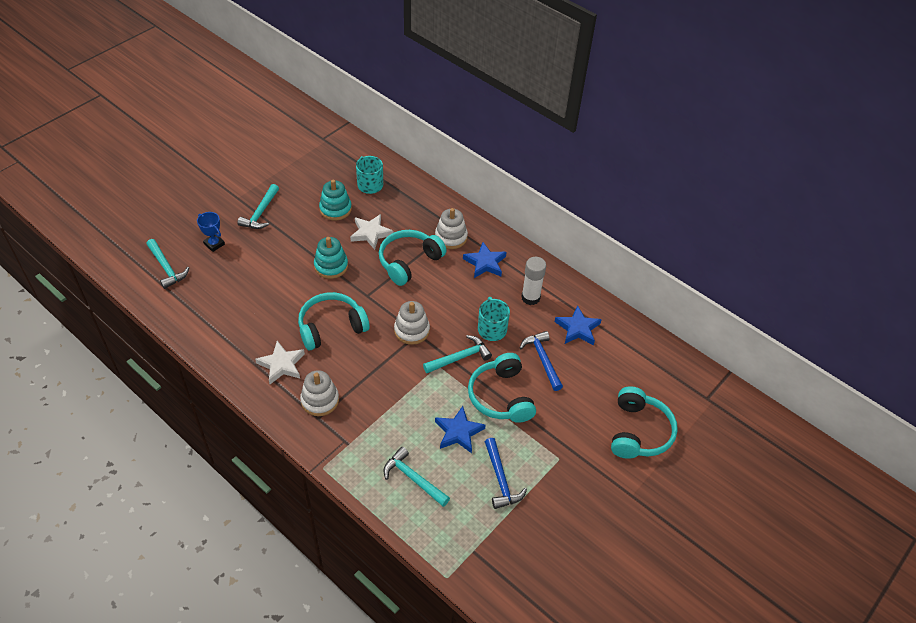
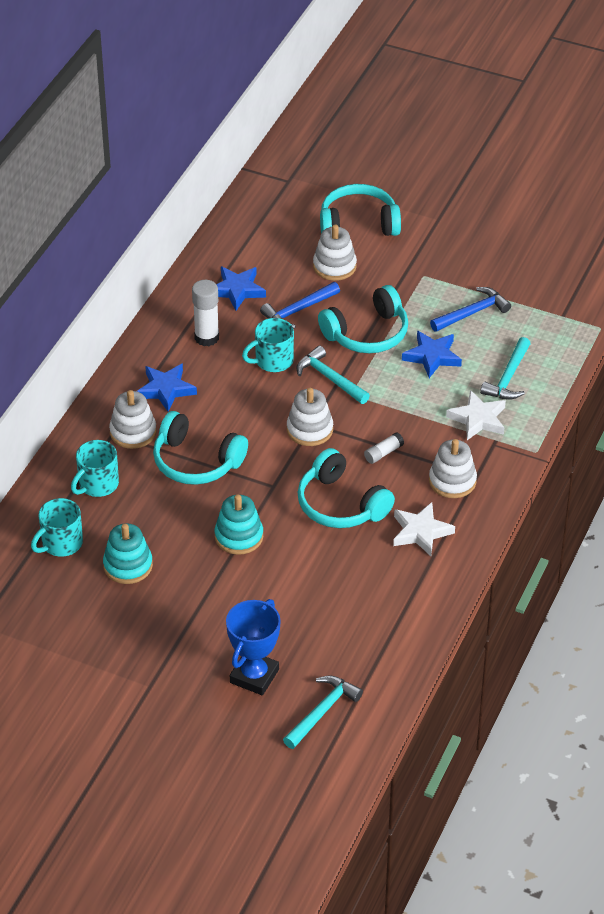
camera: 105 degrees left, 5 degrees down
blue trophy [197,212,225,252] -> blue trophy [226,599,280,695], size x1.60
turquoise hammer [237,184,279,229] -> none
white star [350,214,393,250] -> white star moved to [446,390,506,440]
none -> turquoise mug [71,440,119,497]
none -> white stacking toy [313,224,357,281]
none -> white glue stick [364,432,404,464]

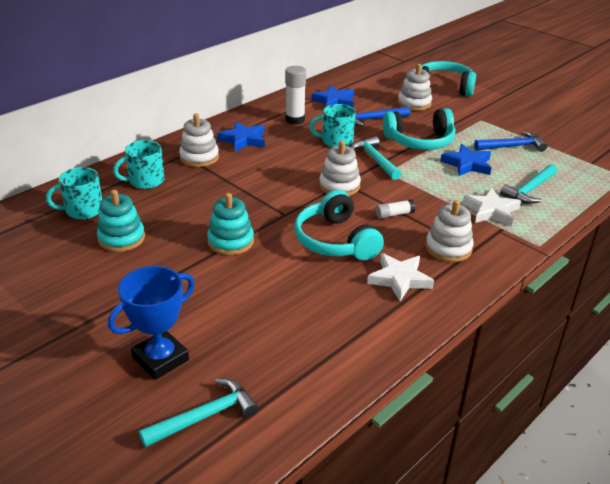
camera: 20 degrees right, 10 degrees down
turquoise headphones [153,411,248,485] -> none

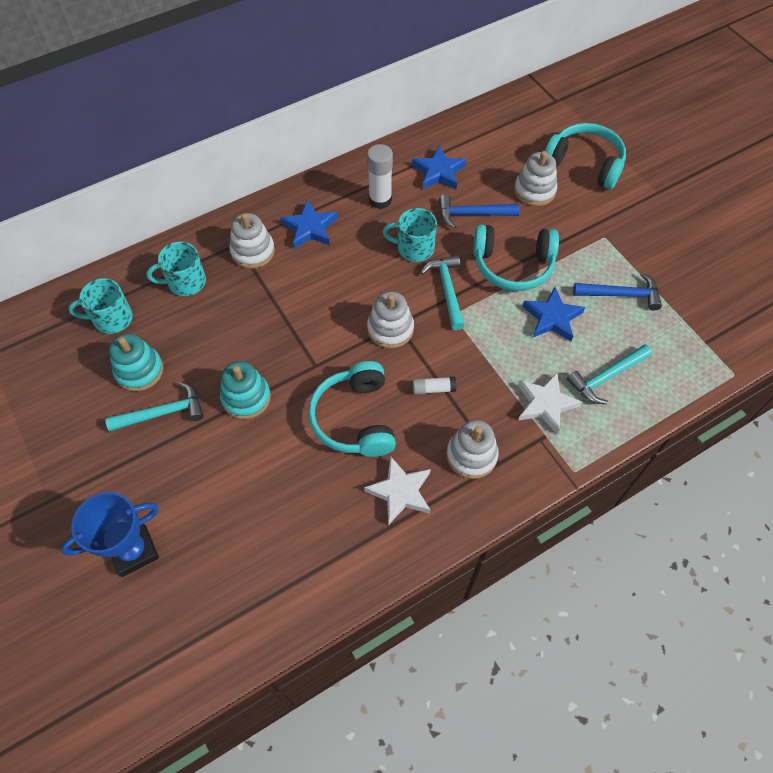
camera: 15 degrees right, 25 degrees up
turquoise hammer [139,378,259,448] -> turquoise hammer moved to [105,382,204,431]

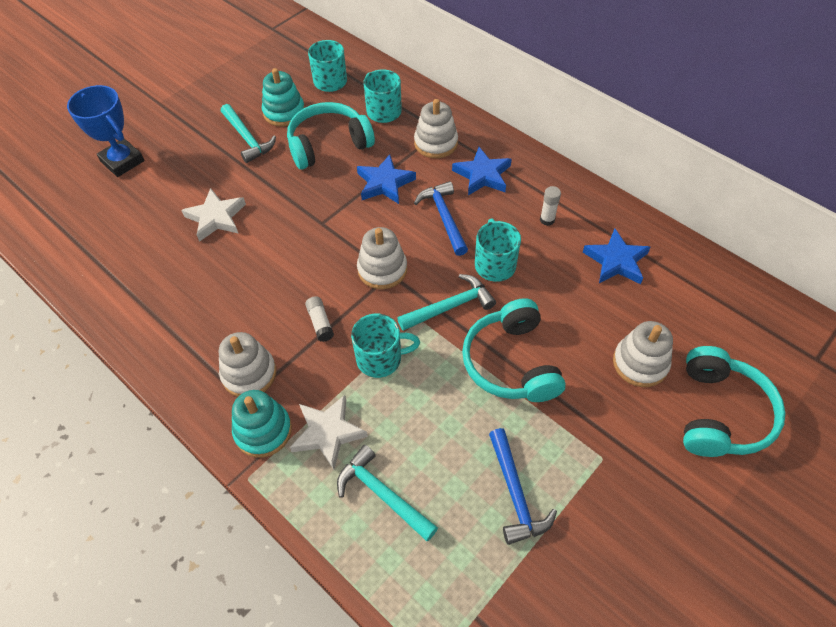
camera: 75 degrees right, 5 degrees down
turquoise stacking toy [220,361,271,419] -> turquoise stacking toy moved to [232,390,292,458]
turquoise headphones [308,361,396,457] -> turquoise headphones moved to [287,102,375,170]
white star [364,456,430,525] -> white star moved to [181,188,246,242]
white glue stick [367,144,393,209] -> white glue stick [540,186,561,226], size x0.57
blue hammer [439,194,520,229] -> blue hammer moved to [414,181,468,256]
blue star [522,287,585,341] -> blue star moved to [357,154,416,204]
none -> turquoise mug [351,314,420,378]

